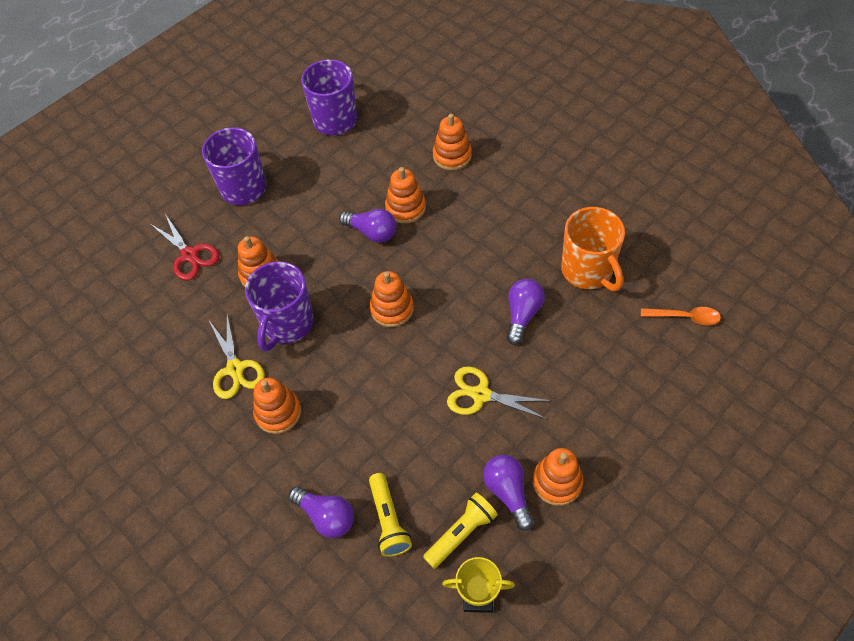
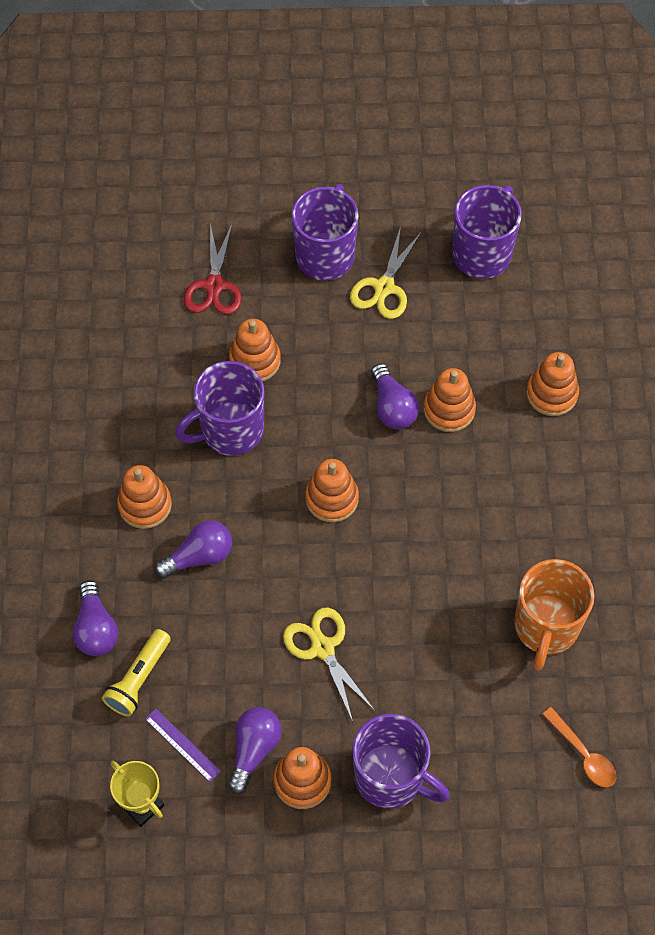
camera: 40 degrees right, 5 degrees up
yellow scissors [208,314,265,399] -> yellow scissors moved to [350,226,421,319]
yellow flashlight [423,493,498,569] -> purple ruler [145,709,221,782]
purple light bulb [507,279,545,345] -> purple light bulb moved to [154,520,232,579]
none -> purple mug [352,714,450,809]

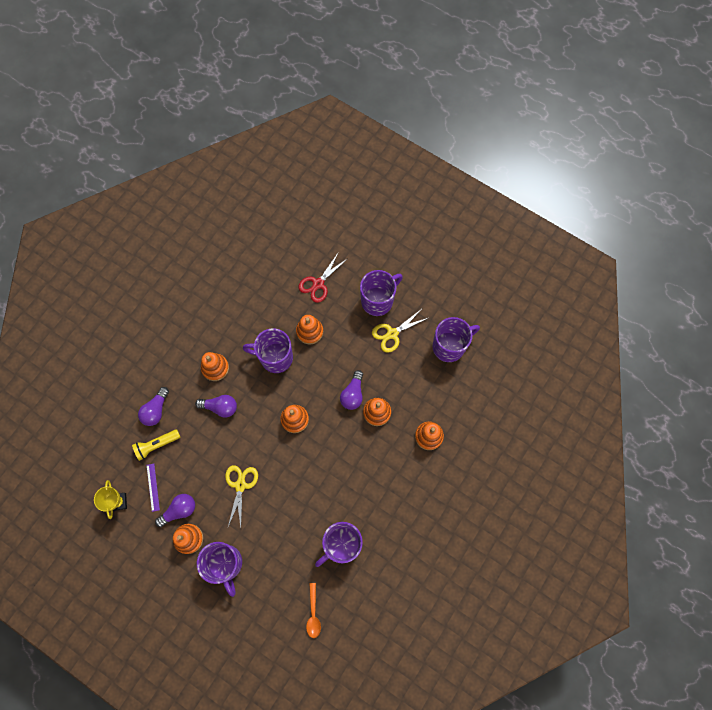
camera: 35 degrees right, 10 degrees up
orange mug [514,559,595,671] -> purple mug [315,522,363,567]

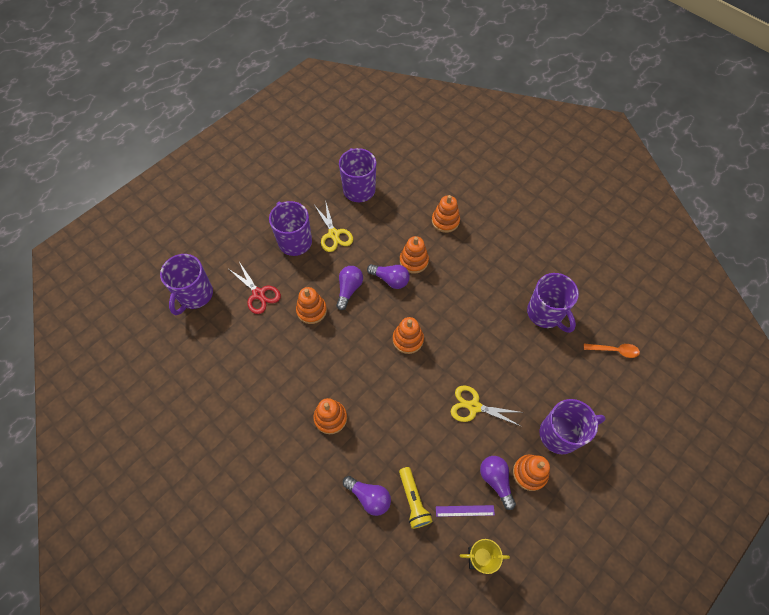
camera: 80 degrees left, 10 degrees down
purple light bulb [195,395,237,418] -> purple light bulb moved to [336,266,363,310]
purple mug [243,328,293,373] -> purple mug moved to [160,254,213,315]

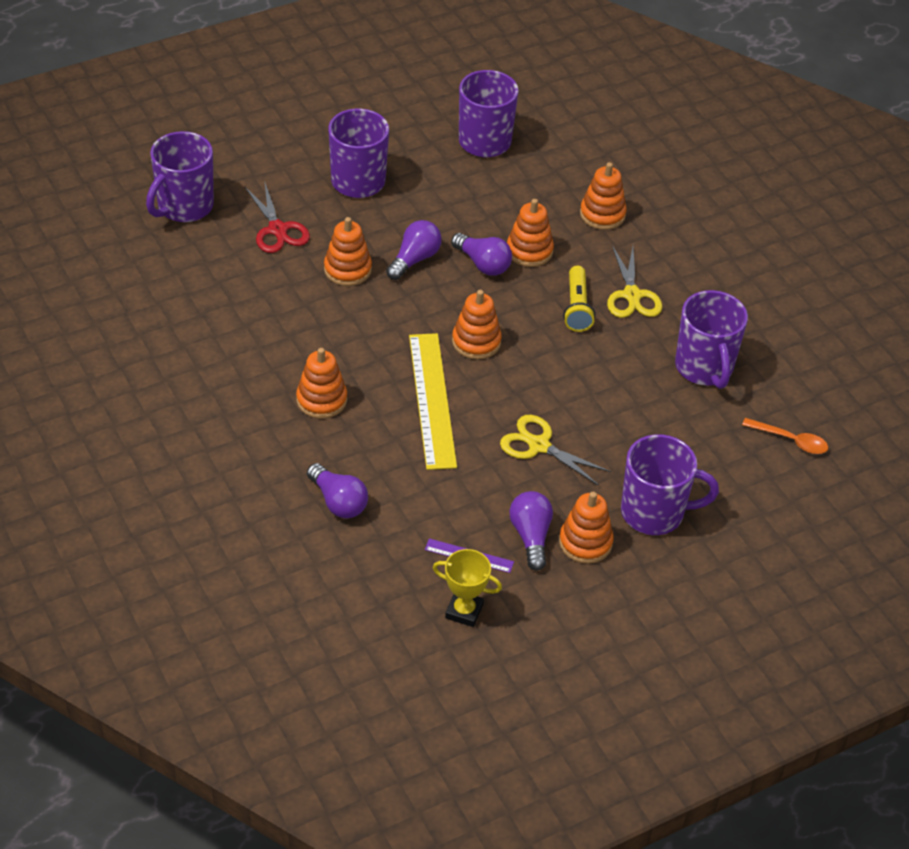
camera: 15 degrees right, 15 degrees down
yellow scissors [314,200,353,252] -> yellow scissors moved to [607,245,662,318]
yellow flashlight [399,467,433,529] -> yellow flashlight moved to [563,266,595,332]
none -> yellow ruler [409,333,457,470]

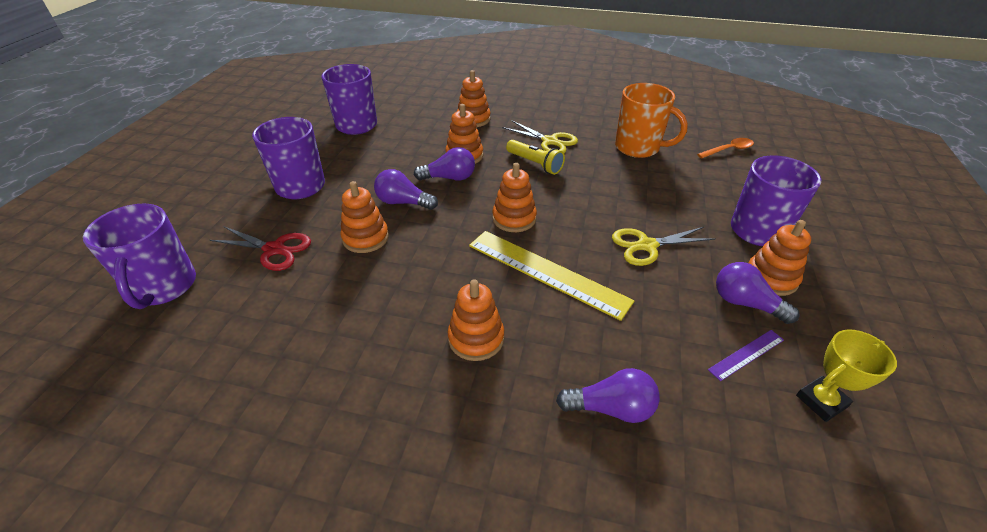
camera: 45 degrees left, 5 degrees down
purple light bulb [386,220,442,280] -> purple light bulb turned 60 degrees counterclockwise [374,169,438,210]
purple mug [675,290,748,389] -> orange mug [615,83,688,158]

